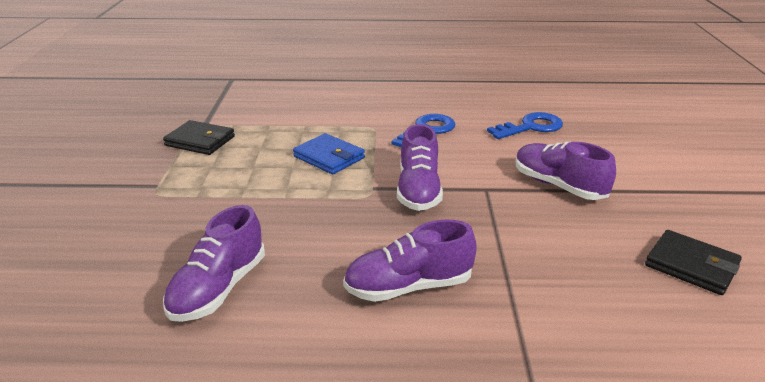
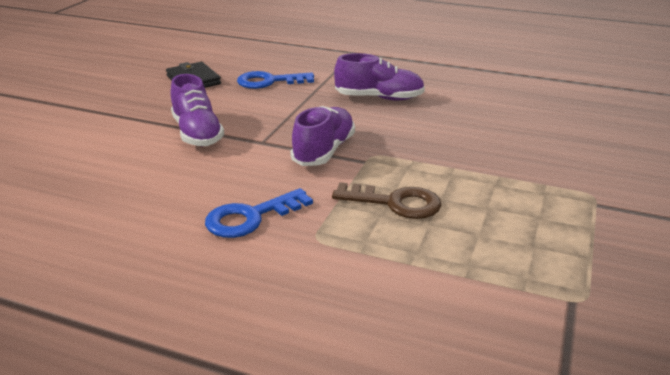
camera: 160 degrees left, 0 degrees up
black wallet [163,120,235,155] -> none
purple shoe [163,205,265,322] -> none
blue wallet [293,133,365,174] -> brown key [332,182,441,219]
blue key [487,112,563,139] -> blue key moved to [237,71,314,89]

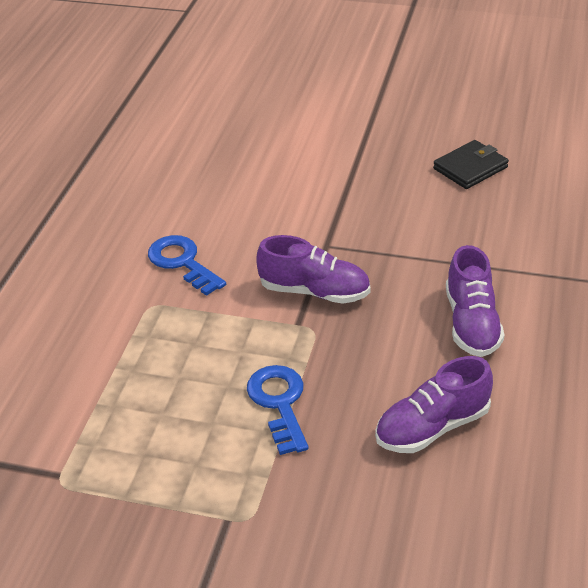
camera: 85 degrees right, 10 degrees up
purple shoe [171,74,224,146] -> purple shoe moved to [375,356,493,453]
blue key [237,71,314,89] -> blue key moved to [247,365,308,455]
brown key [332,182,441,219] -> none

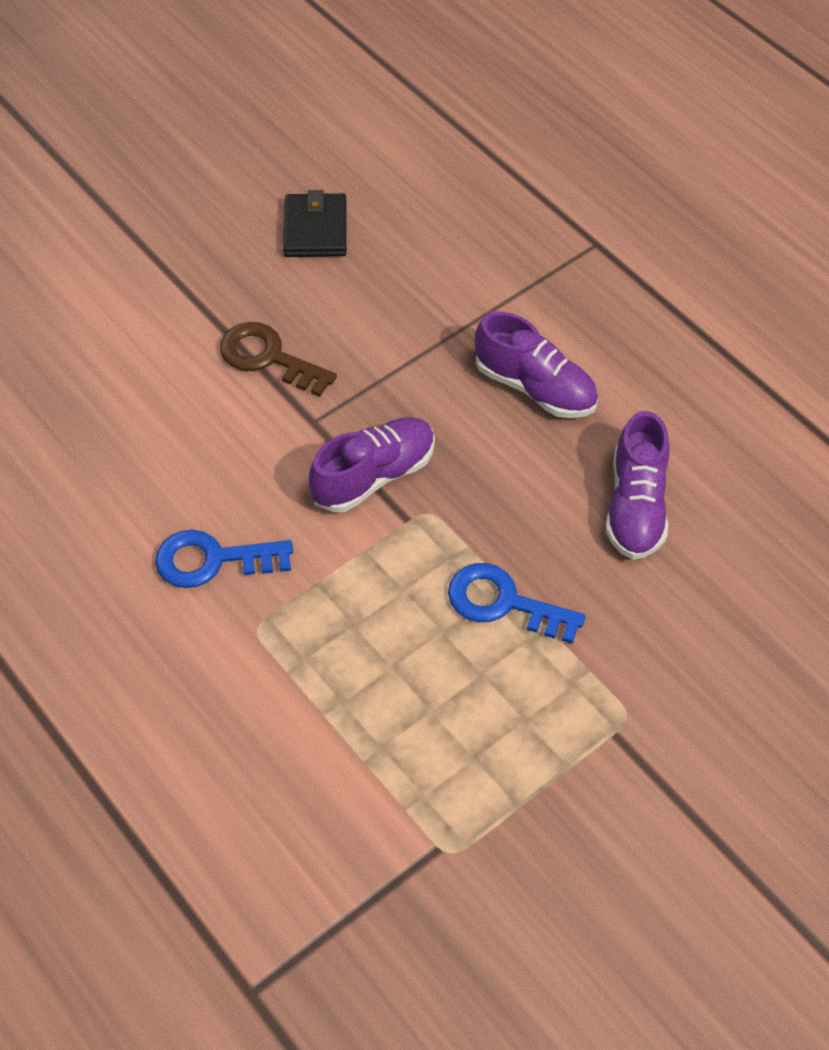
camera: 55 degrees left, 15 degrees up
none -> brown key [220,322,337,397]

